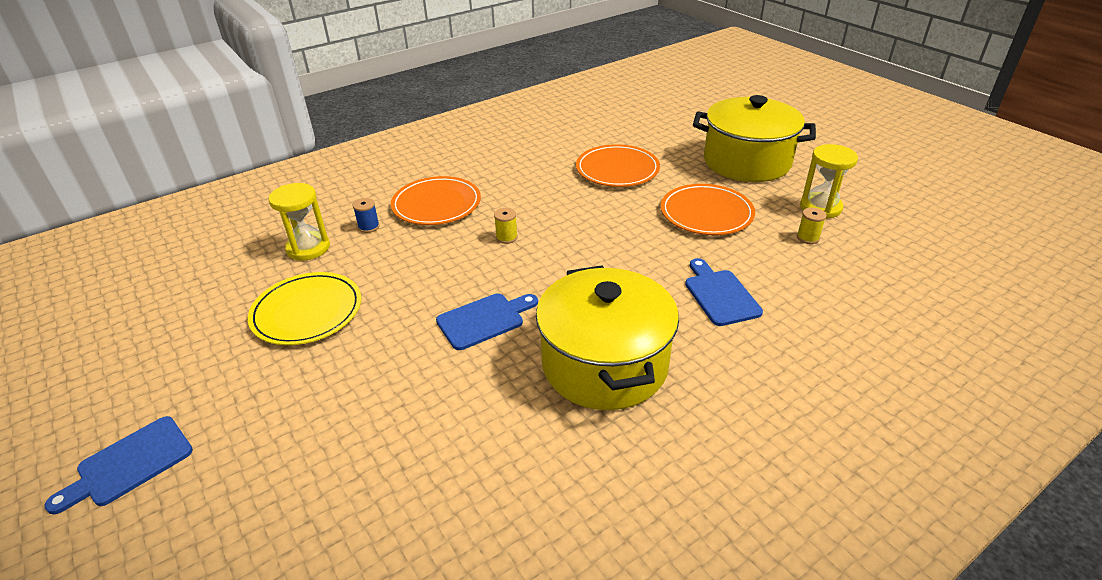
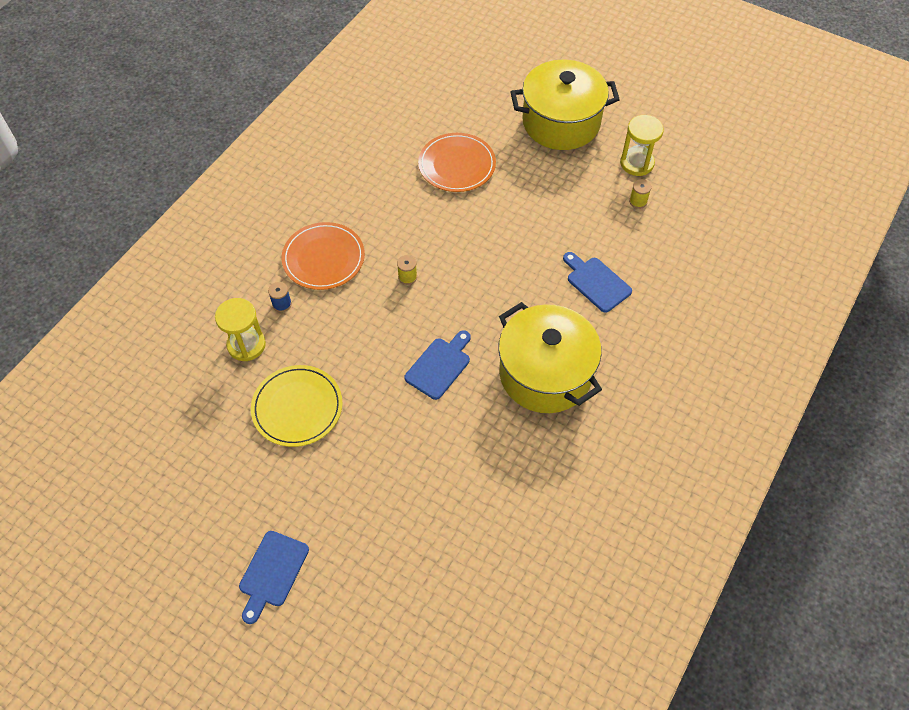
camera: 25 degrees left, 20 degrees up
orange plate [661,184,755,235] -> none

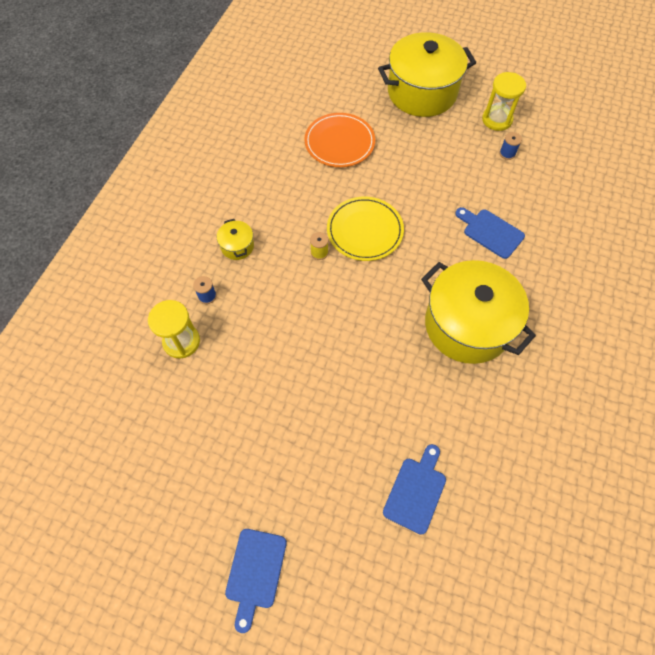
camera: 10 degrees left, 5 degrees up
yellow plate [251,365,343,447] -> yellow plate moved to [327,197,404,261]
orange plate [282,222,365,290] -> yellow pot [217,219,254,260]
blue cutting board [404,330,471,400] -> blue cutting board moved to [383,444,446,535]
yellow spool [629,179,652,209] -> blue spool [499,132,522,160]

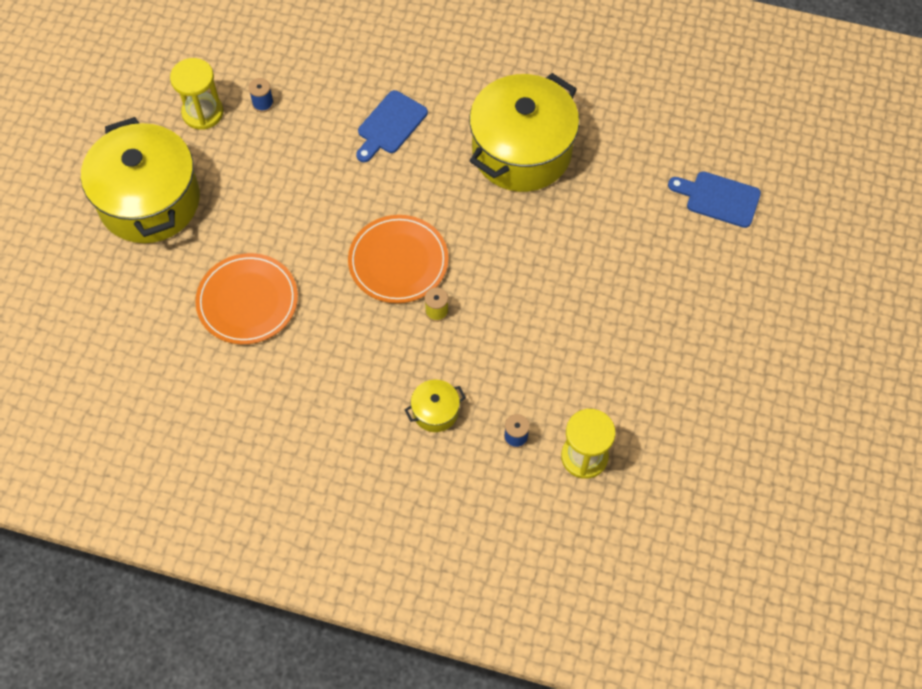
camera: 95 degrees left, 0 degrees up
blue cutting board [225,529,287,633] -> none
yellow plate [327,197,404,261] -> orange plate [348,215,449,303]

